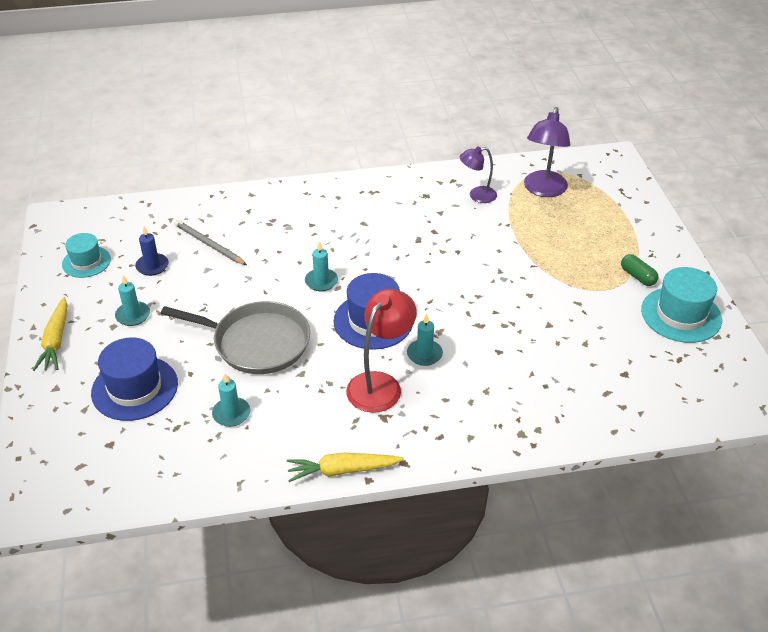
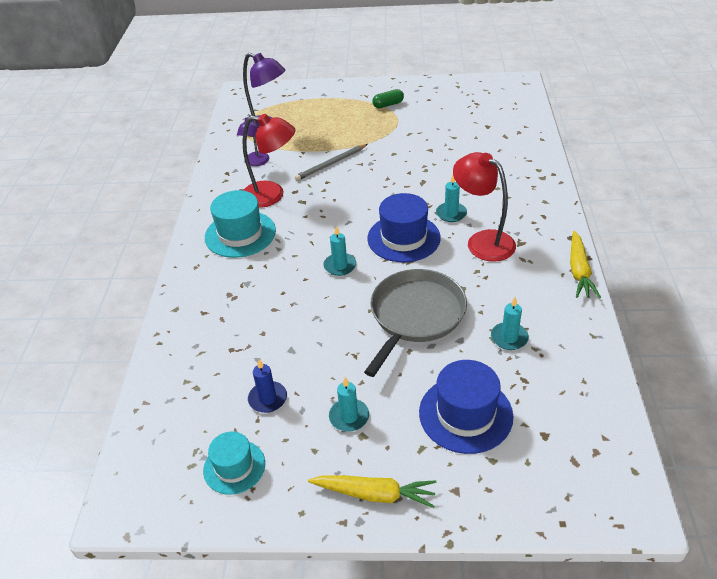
camera: 75 degrees left, 0 degrees up
grey pencil [174,220,247,265] -> grey pencil moved to [295,144,368,181]
turquoise hat [641,267,722,343] -> turquoise hat moved to [205,190,276,258]
none -> red lamp [242,114,295,208]

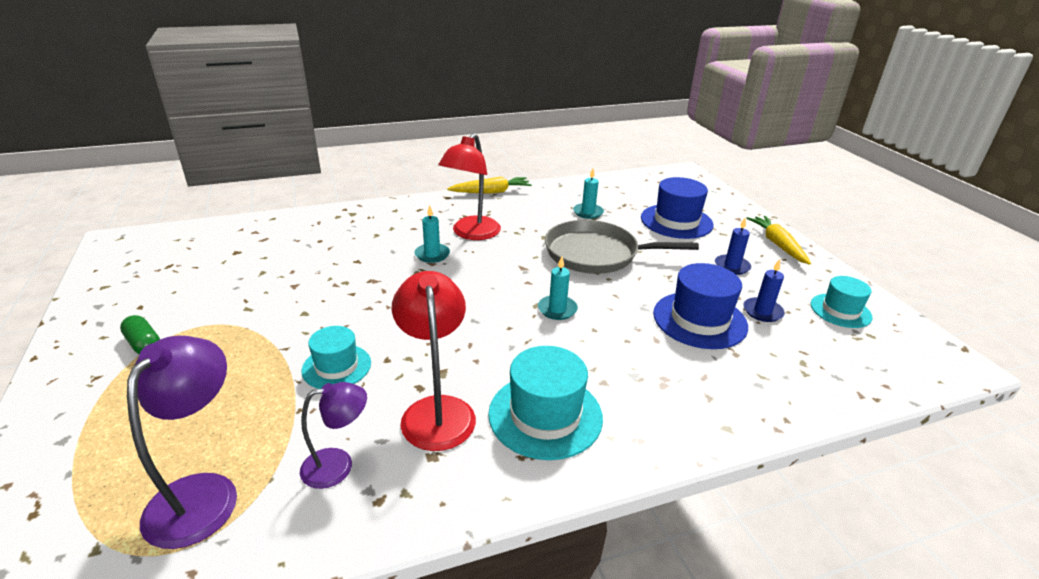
camera: 115 degrees left, 10 degrees down
grey pencil [295,144,368,181] -> turquoise hat [301,326,371,389]
turquoise candle [329,377,369,432] -> blue candle [715,217,751,275]
blue hat [367,193,441,262] -> blue hat moved to [653,263,748,349]

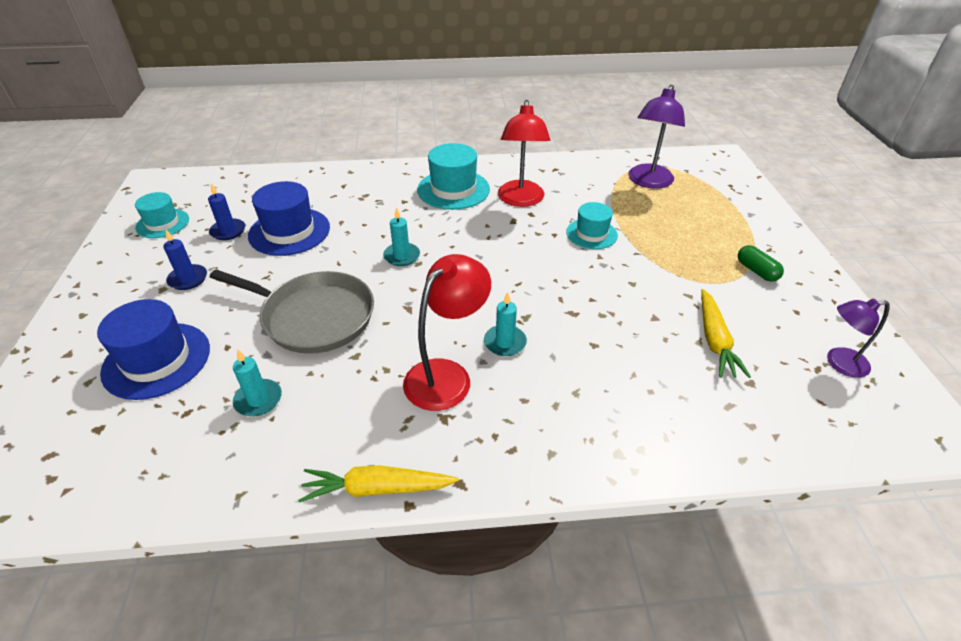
camera: 165 degrees left, 10 degrees up
purple lamp [300,382,367,489] -> purple lamp moved to [827,298,890,378]
yellow carrot [746,216,811,265] -> yellow carrot moved to [701,289,751,378]

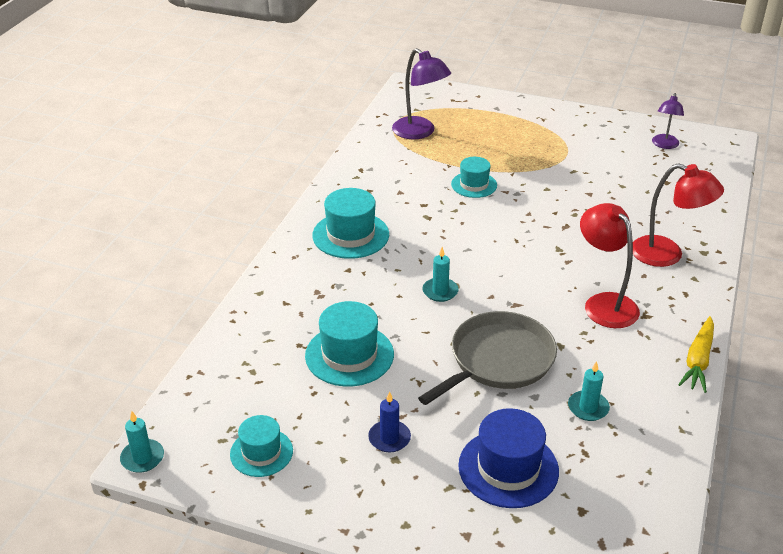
camera: 65 degrees left, 5 degrees down
blue candle [208,183,245,240] -> none
blue hat [248,181,330,256] -> turquoise hat [305,301,394,386]
turquoise candle [484,292,527,356] -> turquoise candle moved to [120,411,164,473]
red lamp [498,100,550,207] -> red lamp moved to [633,163,724,267]
yellow carrot [701,289,751,378] -> none
green capsule [738,245,784,282] -> none

